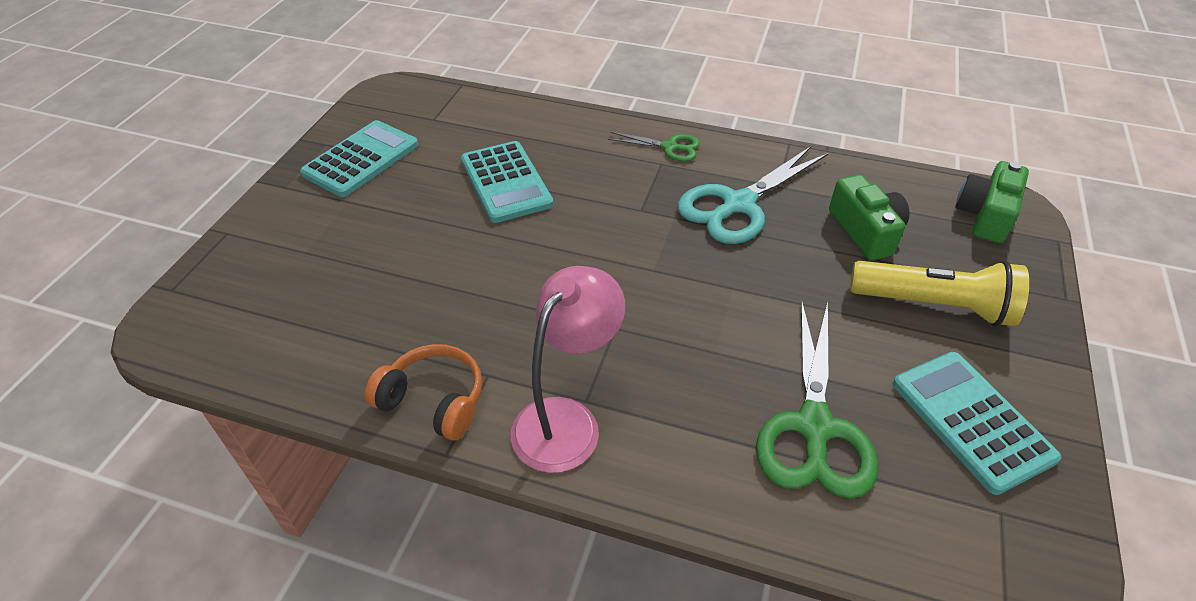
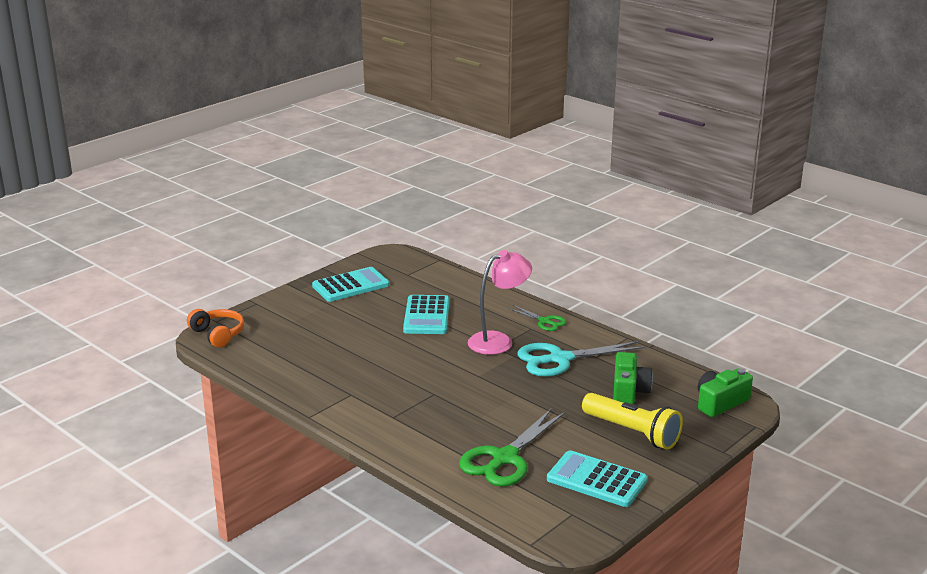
camera: 25 degrees right, 20 degrees down
orange headphones [365,344,482,441] -> orange headphones moved to [187,309,244,348]
pink lamp [511,266,625,473] -> pink lamp moved to [468,250,532,355]
turquoise calculator [892,352,1061,495] -> turquoise calculator turned 60 degrees counterclockwise [547,450,648,507]

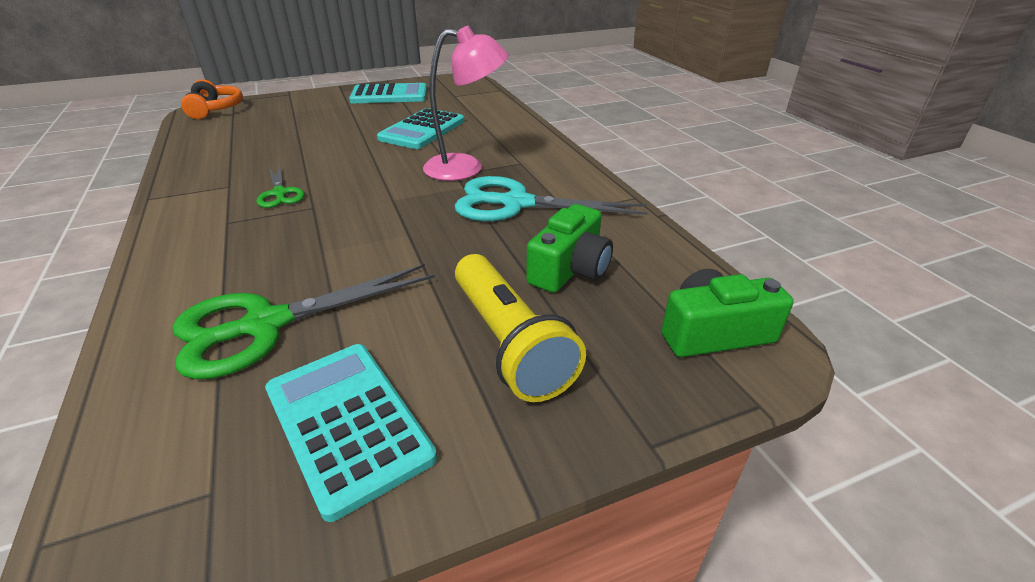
camera: 25 degrees right, 10 degrees up
green scissors [508,305,566,331] -> green scissors moved to [256,165,304,208]

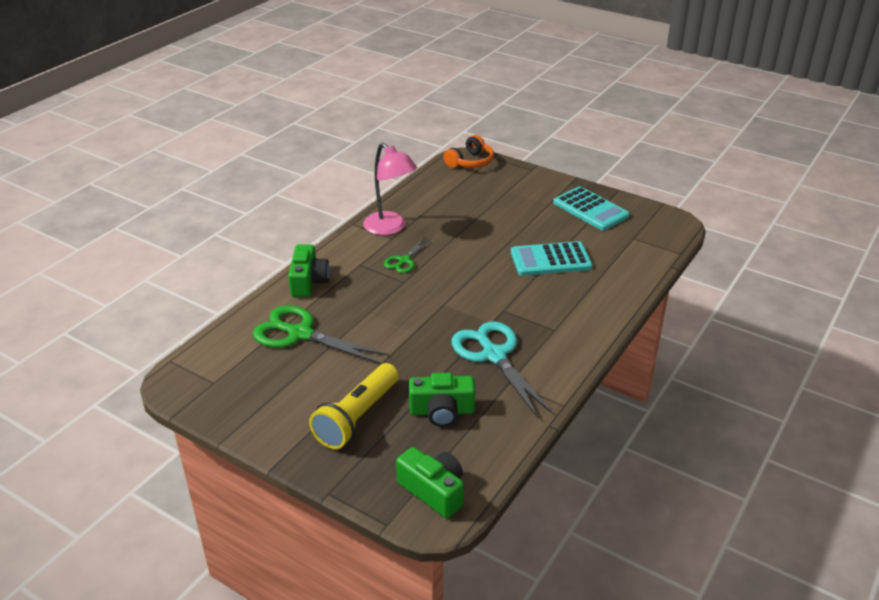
camera: 55 degrees right, 0 degrees up
turquoise calculator [265,344,437,522] -> none
pink lamp [423,26,509,181] -> pink lamp moved to [363,143,417,235]
none -> green camera [288,244,330,297]

